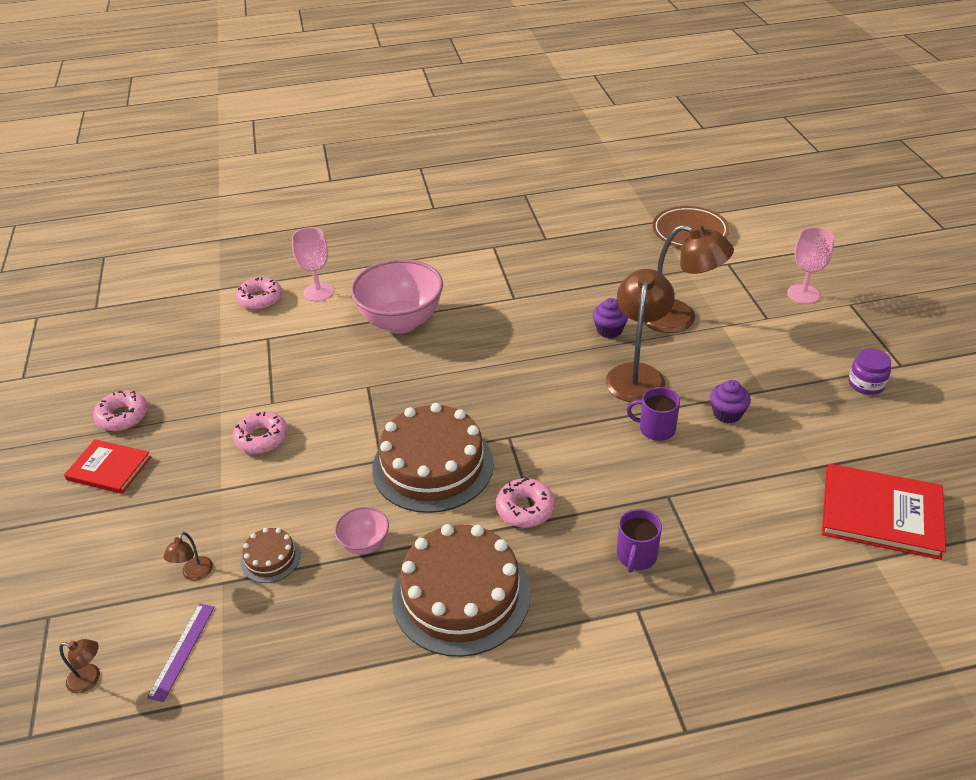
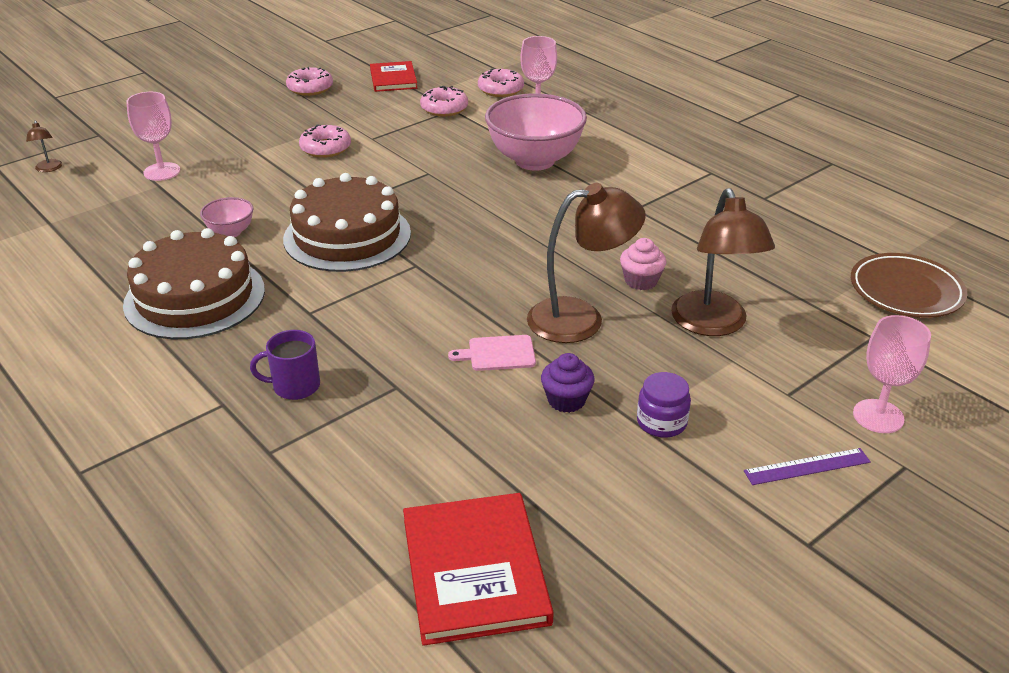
camera: 60 degrees right, 5 degrees down
red book [64,439,151,494] -> red book moved to [370,61,417,92]
purple ruler [147,603,215,702] -> purple ruler moved to [744,448,871,485]
brown lamp [163,532,213,581] -> pink goblet [126,92,180,181]
brown cake [241,528,301,583] -> none
pink donut [496,477,555,528] -> pink donut moved to [420,86,468,117]
purple cupcake [592,298,628,338] -> pink cupcake [620,238,666,290]
purple mug [626,387,680,441] -> pink cutting board [448,335,536,371]
purple jar [848,349,891,395] -> purple jar moved to [637,372,691,438]

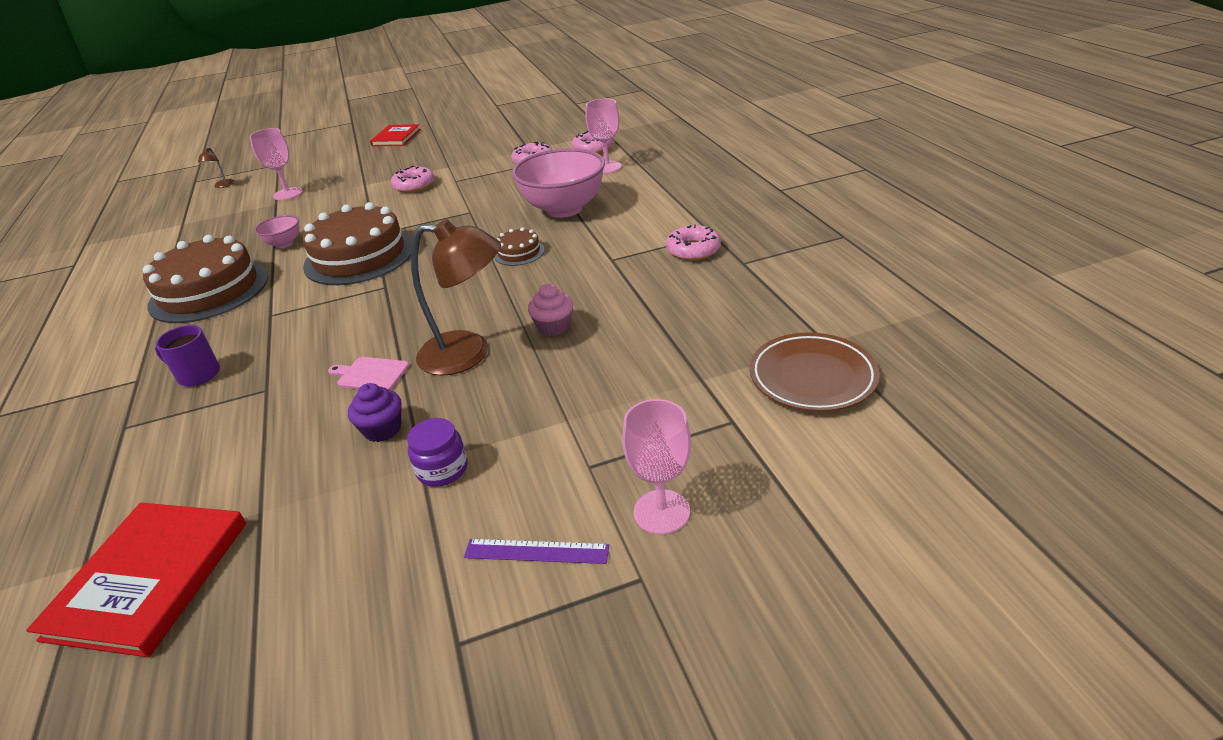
camera: 25 degrees right, 0 degrees up
pink donut [286,67,333,96] -> pink donut moved to [666,225,721,261]
red book [370,61,417,92] -> red book moved to [370,124,420,146]
brown lamp [671,188,775,336] -> none
none -> brown cake [494,227,545,266]

